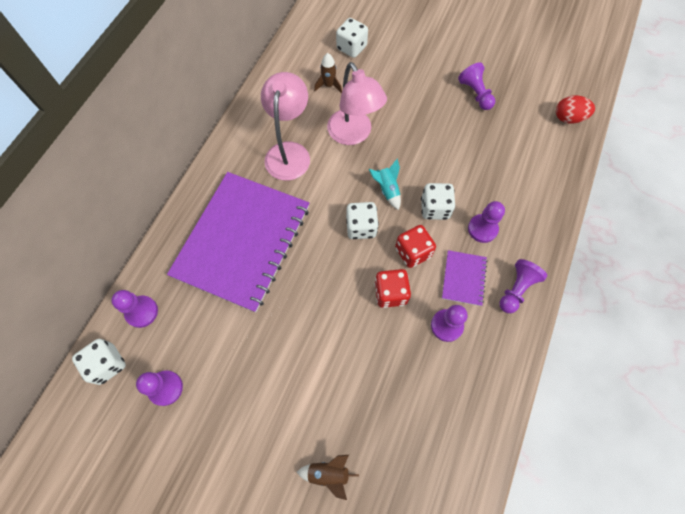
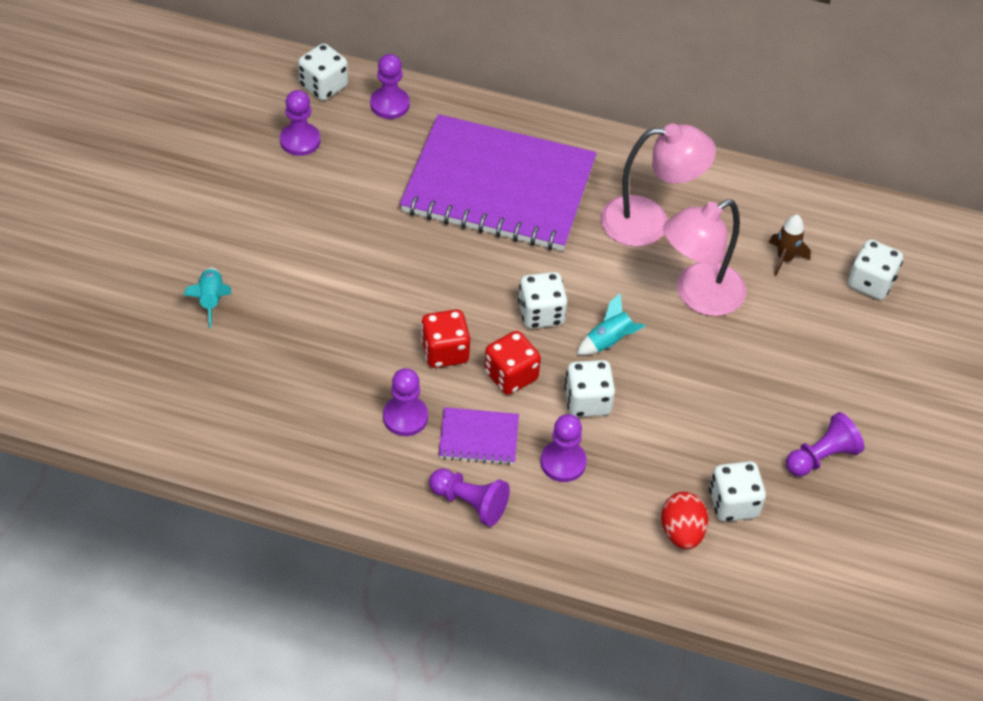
camera: 80 degrees right, 15 degrees down
brown rocket [297,455,359,500] -> turquoise rocket [183,267,231,328]
red egg [556,95,595,124] -> red egg moved to [661,492,708,549]
none -> white dice [709,461,766,522]

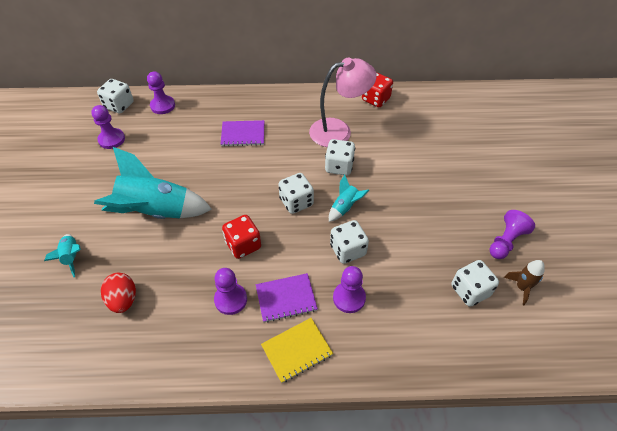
camera: 15 degrees left, 0 degrees up
purple notebook [400,114,597,251] -> purple notebook [221,120,264,147], size x0.41
purple pawn [429,468,510,526] -> yellow notebook [261,318,333,383]
red dice [484,331,541,395] -> red dice moved to [362,73,393,107]
red egg [661,492,708,549] -> red egg moved to [101,273,136,313]
pink lamp [663,199,746,316] -> none
brown rocket [769,214,811,276] -> brown rocket moved to [504,260,545,305]
white dice [848,239,903,300] -> white dice moved to [325,139,355,176]
none -> turquoise rocket [94,147,212,219]

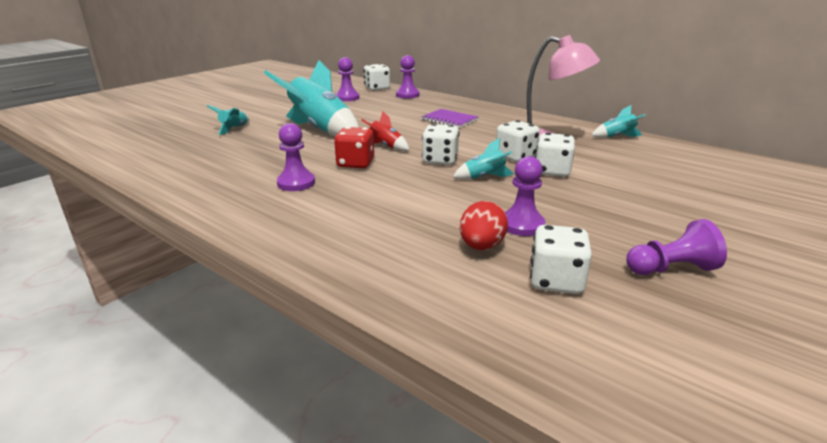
camera: 40 degrees right, 25 degrees down
red egg [101,273,136,313] -> red egg moved to [460,201,508,250]
purple notebook [256,273,318,323] -> none
yellow notebook [261,318,333,383] -> none
white dice [330,220,369,264] -> white dice moved to [535,133,575,177]
purple pawn [333,266,366,313] -> purple pawn moved to [505,156,545,236]
red dice [362,73,393,107] -> turquoise rocket [591,105,646,138]
brown rocket [504,260,545,305] -> none
none -> red rocket [362,111,409,151]

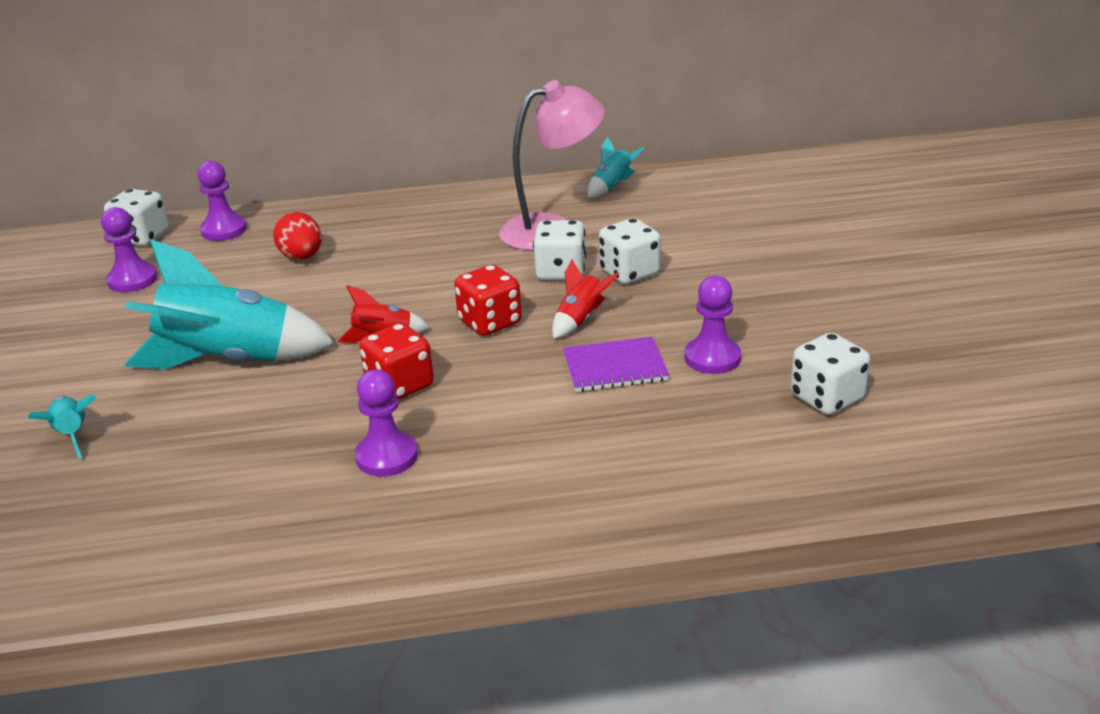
camera: 45 degrees left, 5 degrees up
purple notebook [421,109,478,128] -> purple notebook moved to [563,337,669,392]
white dice [422,124,459,165] -> red dice [454,265,522,336]
turquoise rocket [453,138,514,180] -> red rocket [552,259,619,339]
red egg [460,201,508,250] -> red egg moved to [273,212,322,260]
purple pawn [626,219,727,275] -> none

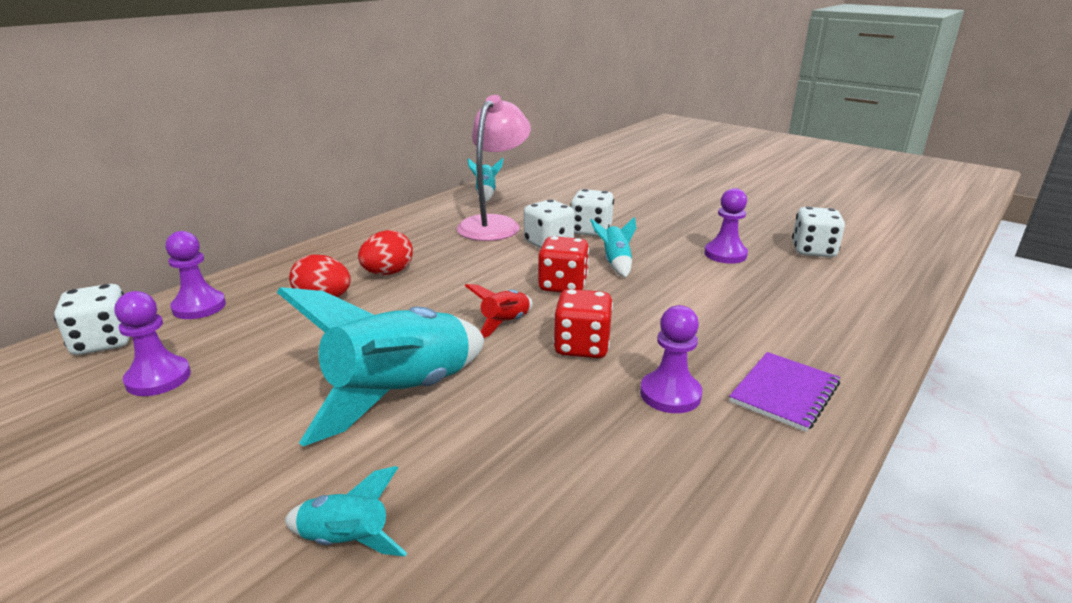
camera: 45 degrees left, 5 degrees down
red rocket [552,259,619,339] -> turquoise rocket [590,217,636,277]
purple notebook [563,337,669,392] -> purple notebook moved to [729,352,840,432]
none -> red egg [358,230,413,275]

